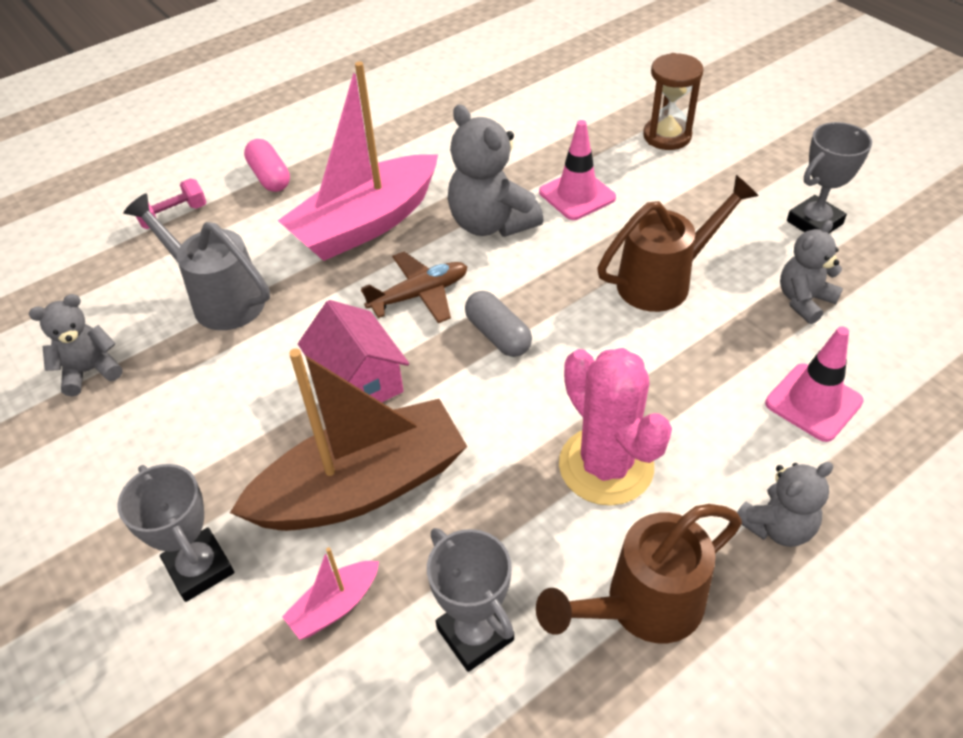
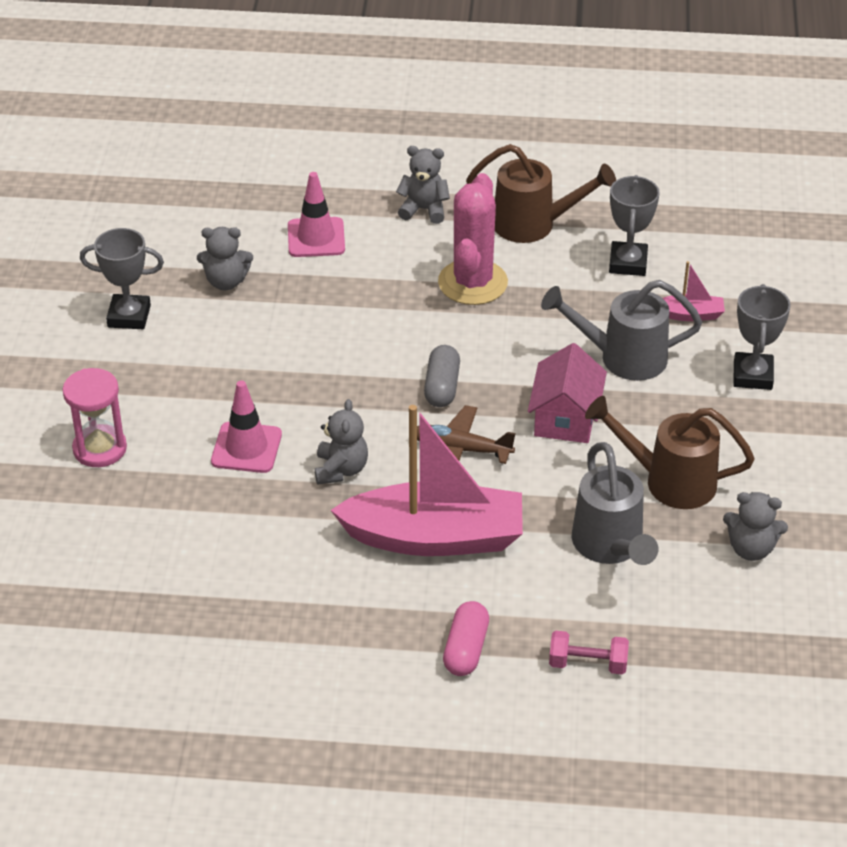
camera: 140 degrees left, 5 degrees down
brown boat [230,348,467,531] -> grey watering can [541,280,702,381]
grey teddy bear [448,104,543,237] -> grey teddy bear [315,399,368,485], size x0.62
brown watering can [597,175,759,312] -> brown watering can moved to [585,396,755,509]
brown hourglass [643,53,703,150] -> pink hourglass [62,368,127,467]

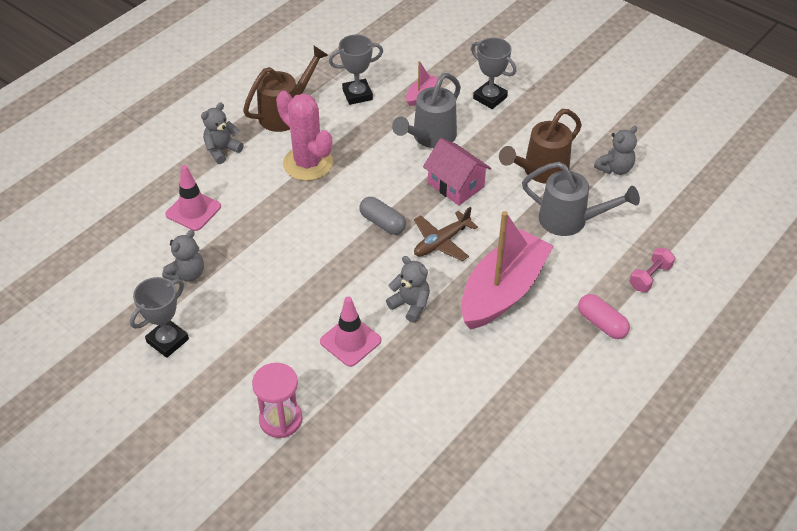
camera: 55 degrees left, 5 degrees up
grey trophy [609,175,660,276] -> grey trophy turned 60 degrees counterclockwise [329,35,383,105]

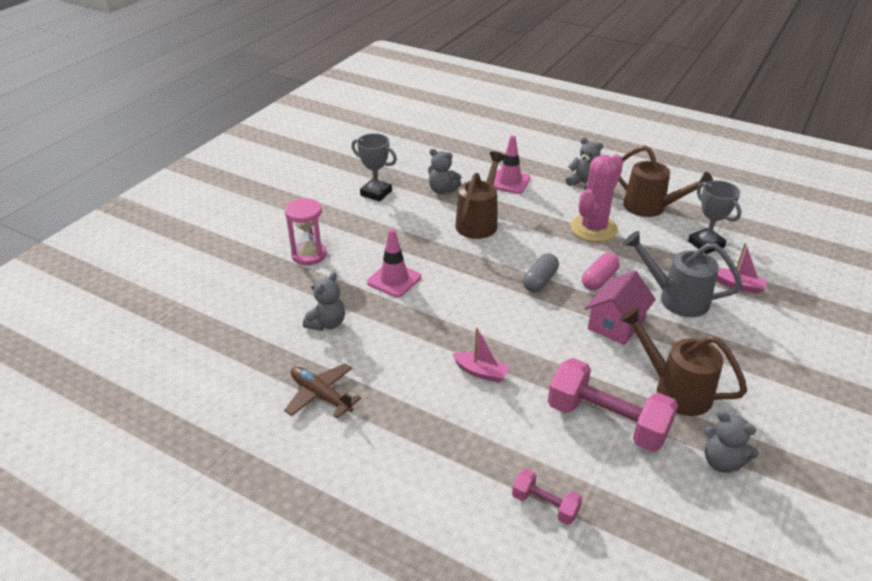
camera: 80 degrees right, 10 degrees down
grey teddy bear [386,256,430,323] -> grey teddy bear moved to [303,272,345,331]
brown plane [414,206,478,261] -> brown plane moved to [284,363,361,418]
pink boat [461,211,554,330] -> pink boat [452,327,510,383], size x0.42
grey trophy [471,38,516,109] -> none
grey watering can [522,162,640,236] -> pink dumbbell [548,358,678,452]
pink capsule [578,294,630,339] -> pink capsule moved to [582,253,620,290]
none -> brown watering can [455,151,506,239]

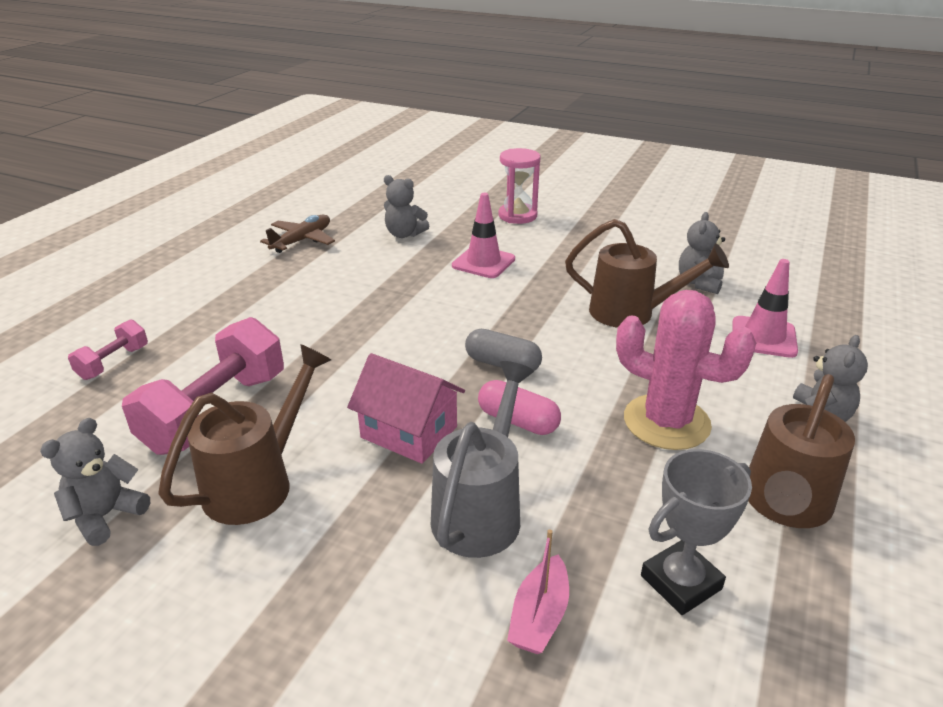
camera: 85 degrees right, 5 degrees down
grey trophy [351,133,397,202] -> none
pink boat [452,327,510,383] -> none

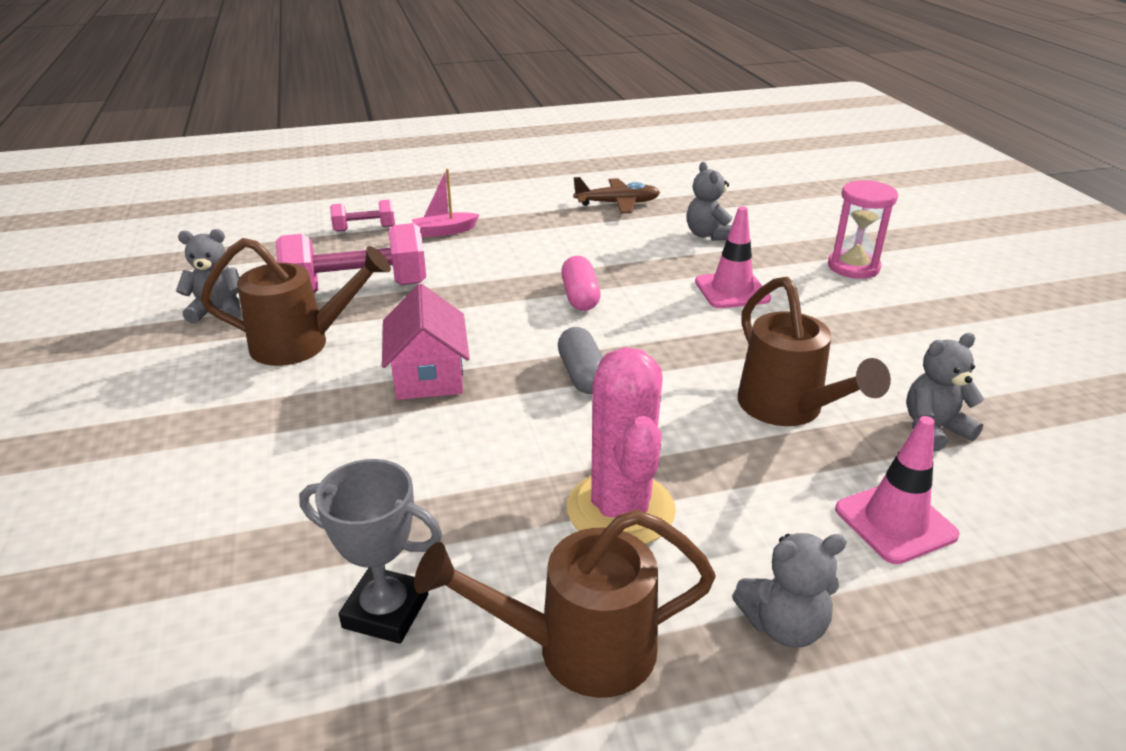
camera: 50 degrees right, 0 degrees up
grey watering can [431,361,534,558] -> none
pink capsule [478,380,561,435] -> pink capsule moved to [561,256,601,311]
pink boat [507,529,569,654] -> pink boat moved to [412,169,480,238]

